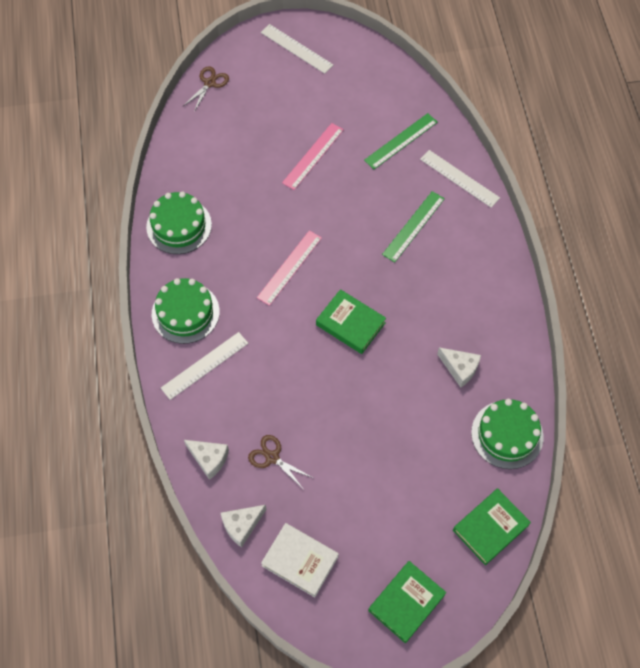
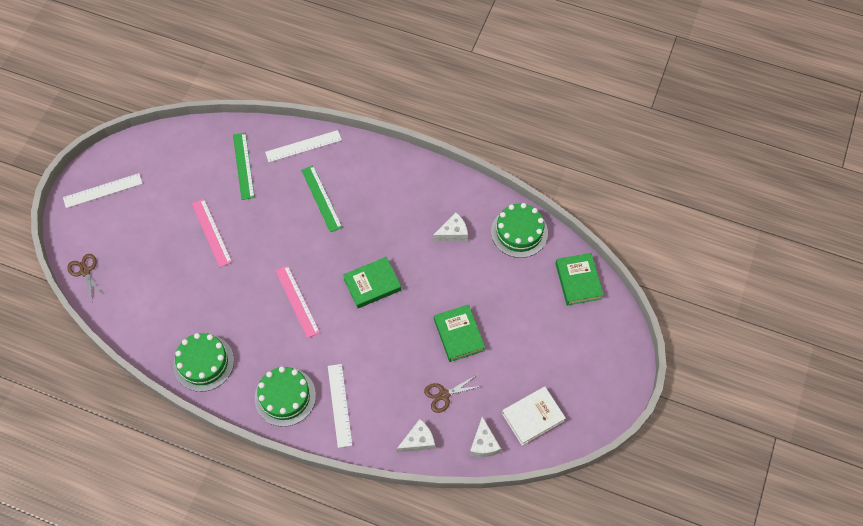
camera: 60 degrees left, 0 degrees up
green book [368,561,446,643] -> green book moved to [434,305,485,362]

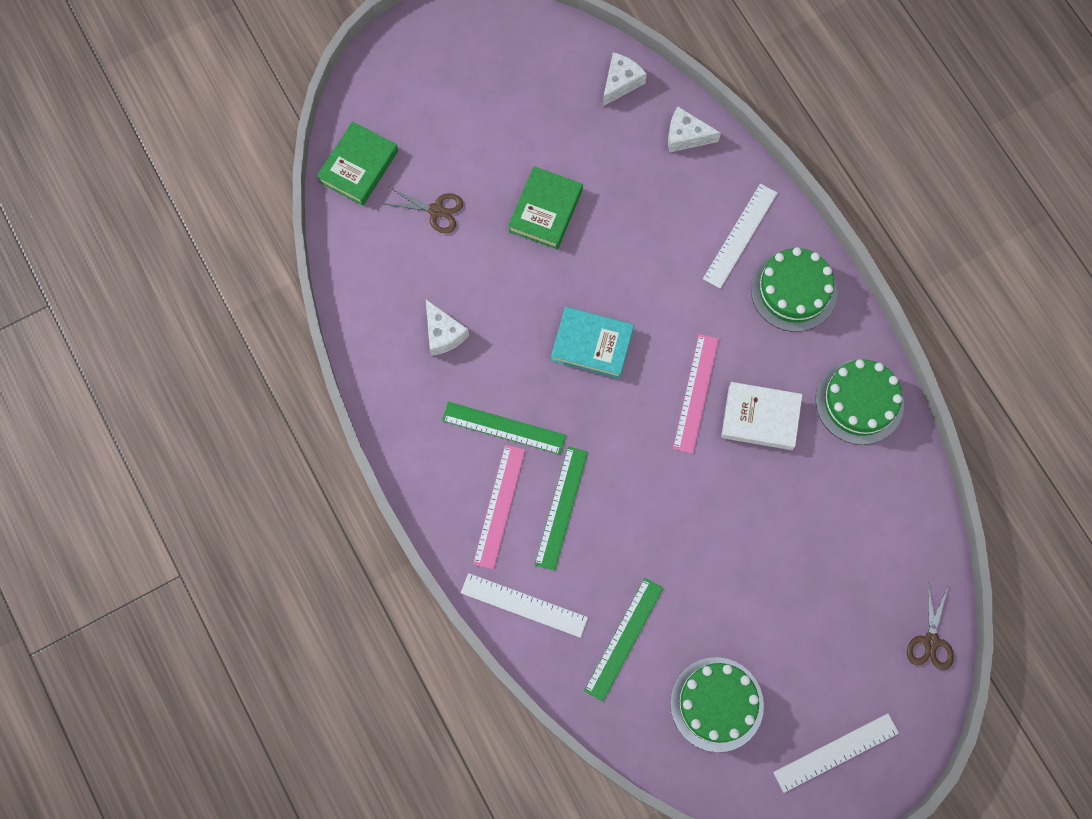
camera: 140 degrees left, 10 degrees up
white ruler [63,173,143,208] -> white ruler turned 45 degrees counterclockwise [773,713,899,793]
pink ruler [192,199,232,267] -> pink ruler moved to [473,445,525,569]
green book [343,257,401,308] -> turquoise book [551,307,634,379]
brown scissors [424,375,481,413] -> brown scissors moved to [385,187,464,233]
white cheese [433,212,468,241] -> white cheese turned 135 degrees counterclockwise [426,299,469,356]
green cake [491,203,548,258] -> green cake moved to [670,657,764,752]
white book [502,386,566,446] -> white book moved to [721,382,802,450]
none -> green ruler [442,402,566,454]

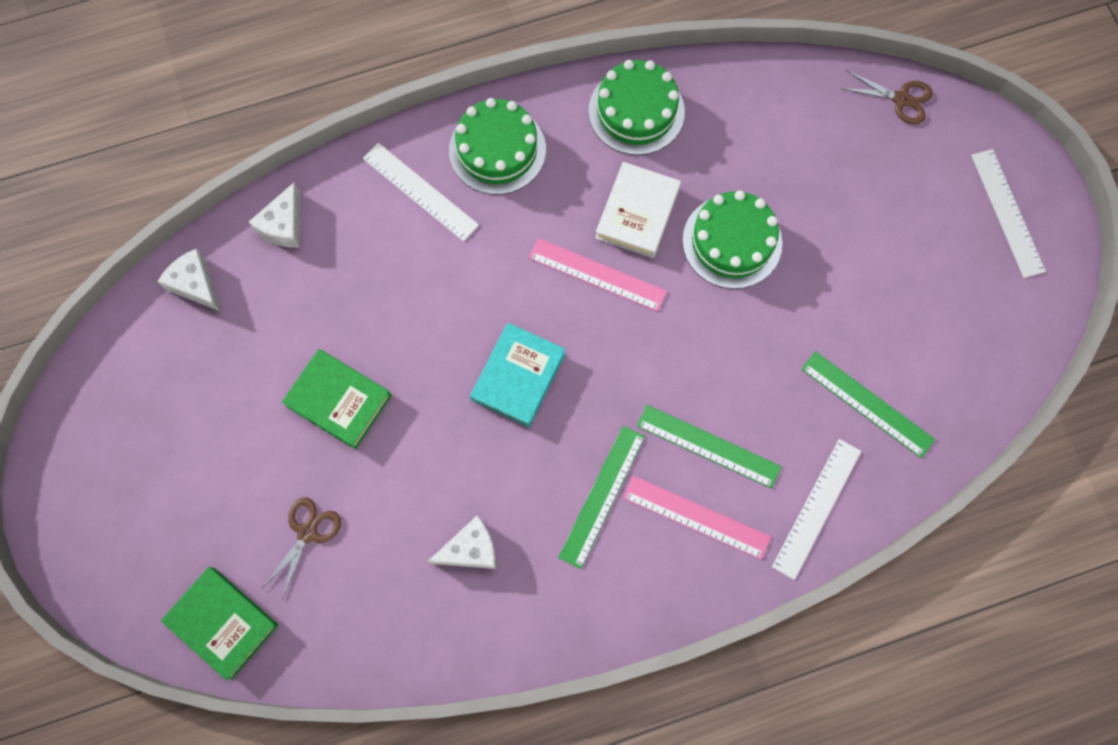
camera: 80 degrees left, 0 degrees up
green cake [670,657,764,752] -> green cake moved to [682,190,782,289]

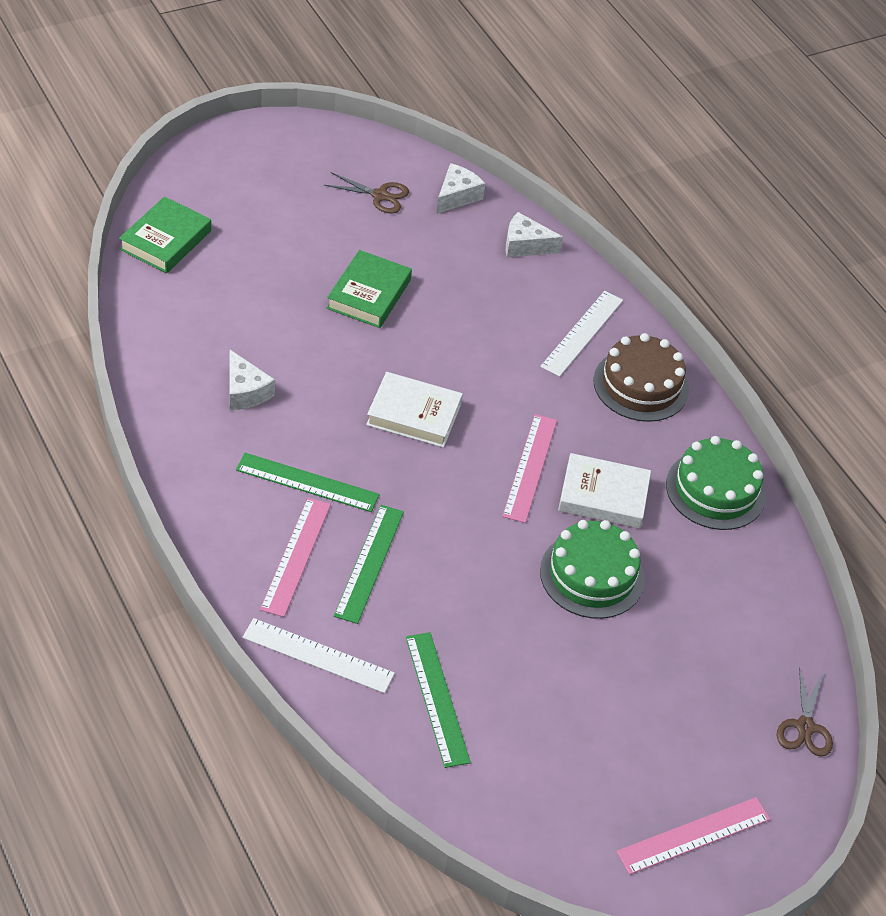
camera: 75 degrees right, 25 degrees down
brown scissors [262,497,341,600] -> brown scissors moved to [324,172,409,214]
green cake [449,98,546,195] -> brown cake [593,333,689,422]
turquoise book [470,323,566,427] -> white book [366,372,463,448]
green ruler [801,351,935,458] -> green ruler turned 45 degrees counterclockwise [406,632,471,768]
white ruler [971,149,1046,278] -> pink ruler [617,797,770,875]

